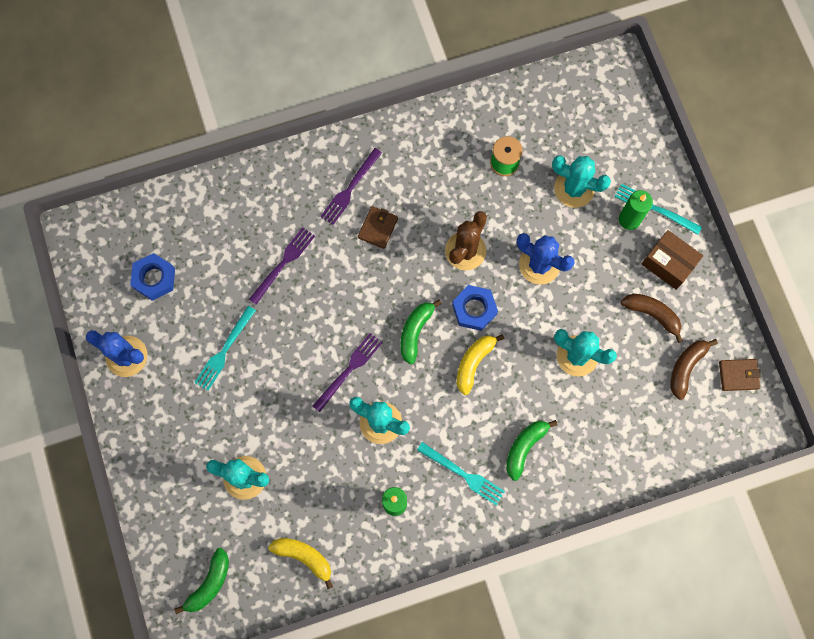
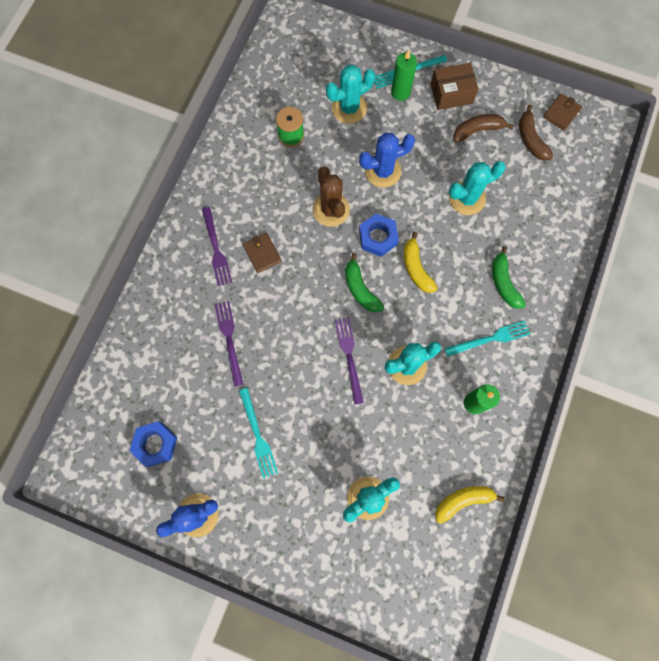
camera: 50 degrees left, 0 degrees up
green banana [174,548,229,614] -> none

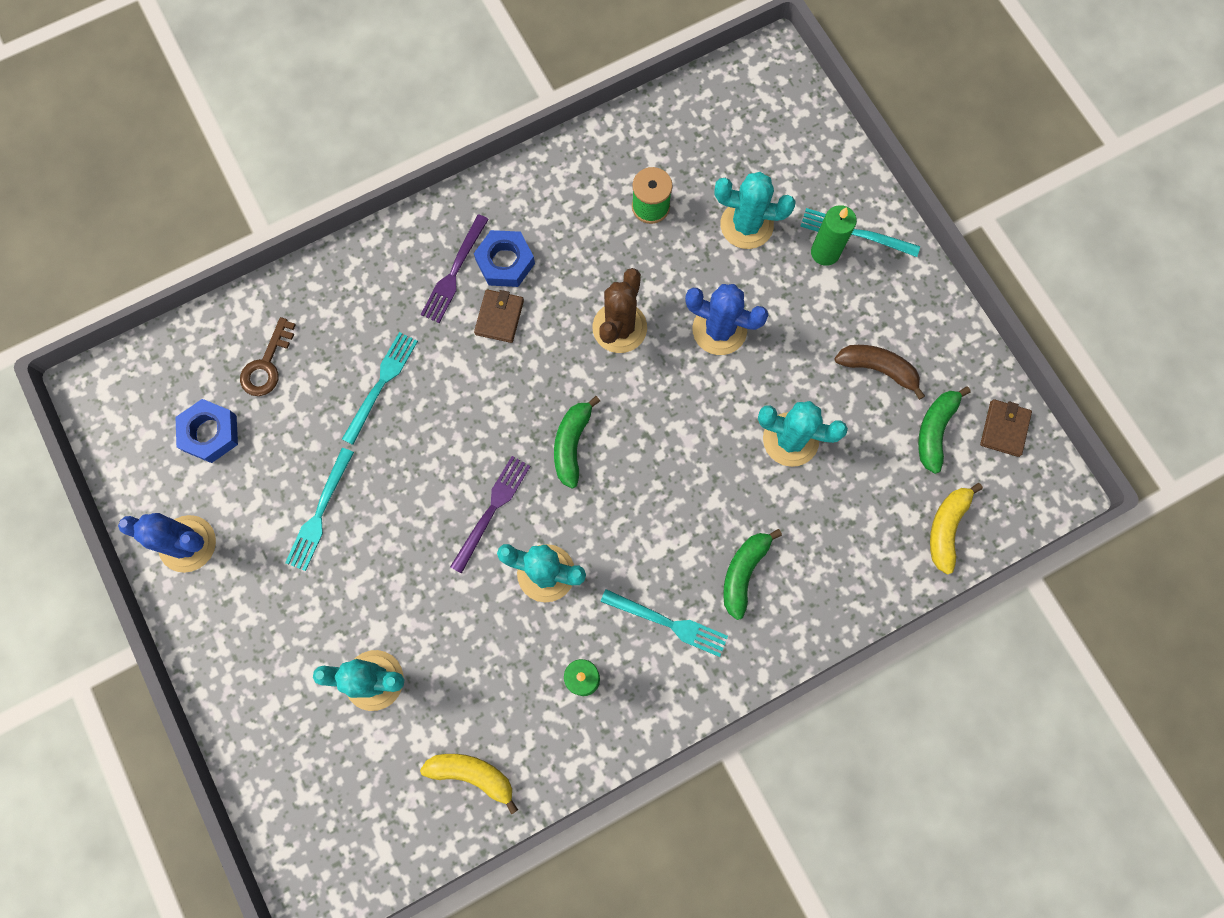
camera: 40 degrees right, 0 degrees up
purple fork [215,301,243,387] -> turquoise fork [342,332,418,445]
blue nut [359,214,399,257] -> blue nut moved to [474,230,535,287]
yellow banana [403,232,438,293] -> yellow banana moved to [930,483,983,575]
brown box [430,63,479,110] -> none
brown banana [519,105,553,161] -> green banana [918,386,971,474]
brown wallet [543,93,582,131] -> brown wallet turned 60 degrees counterclockwise [980,399,1032,457]
none -> brown key [240,317,296,396]

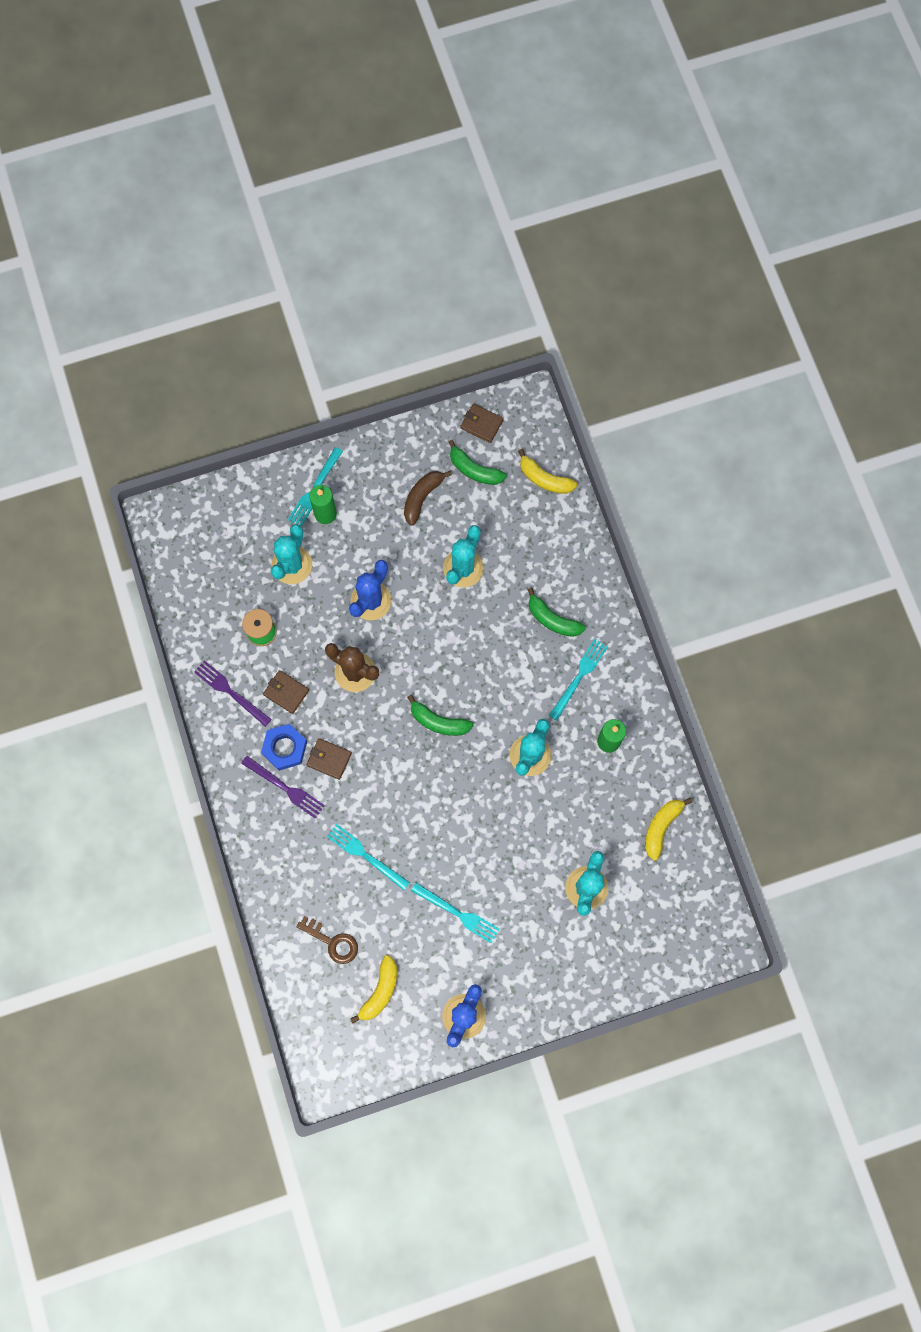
camera: 80 degrees left, 0 degrees up
blue nut [175,399,238,463] -> yellow banana [350,955,397,1023]
purple fork [450,456,531,574] -> purple fork moved to [194,660,272,727]
none -> brown wallet [263,670,309,714]

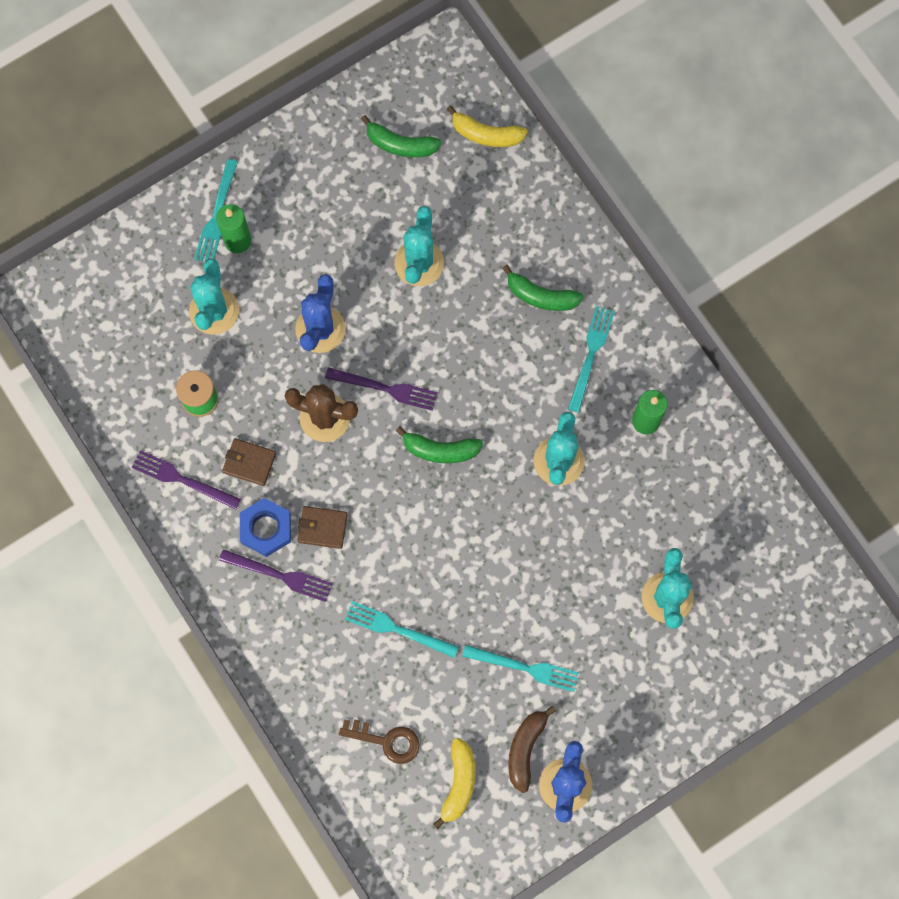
camera: 15 degrees left, 0 degrees up
brown banana [404,471,452,525] -> brown banana moved to [508,705,556,793]
brown wallet [461,403,504,443] -> none
yellow banana [645,798,692,861] -> none
none -> purple fork [325,367,438,411]

